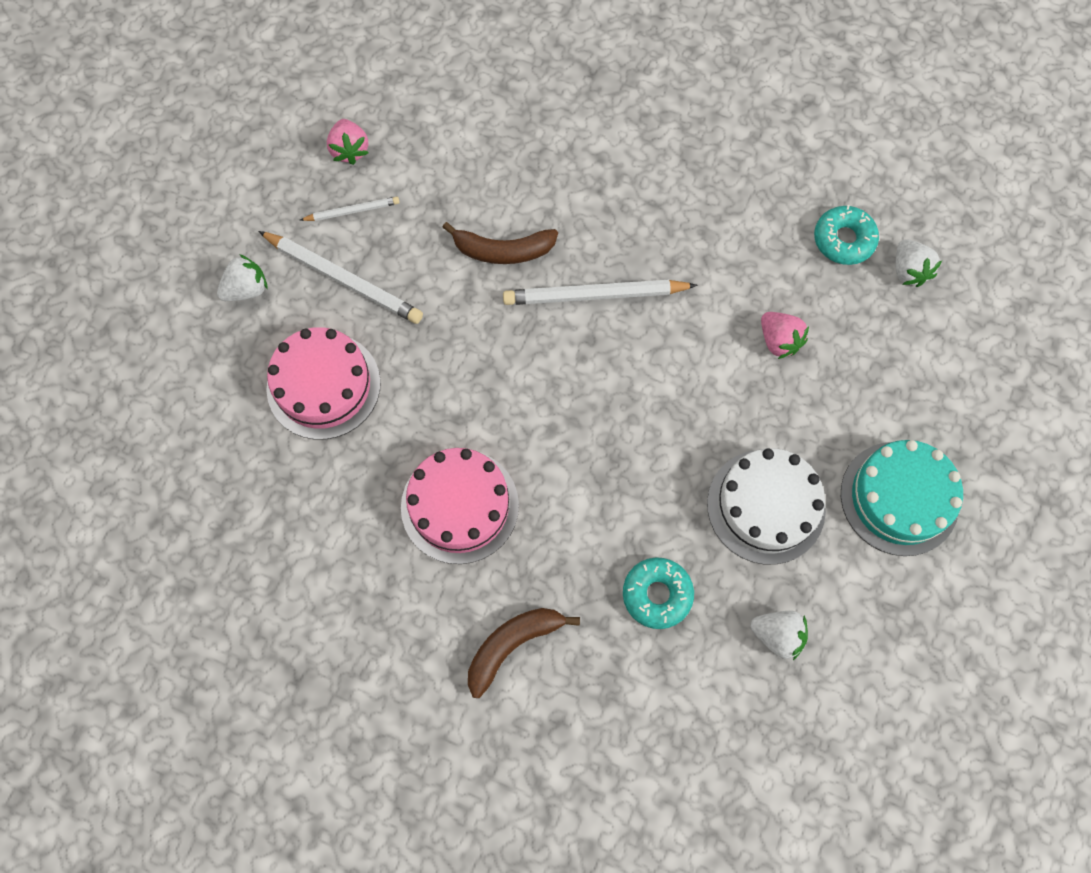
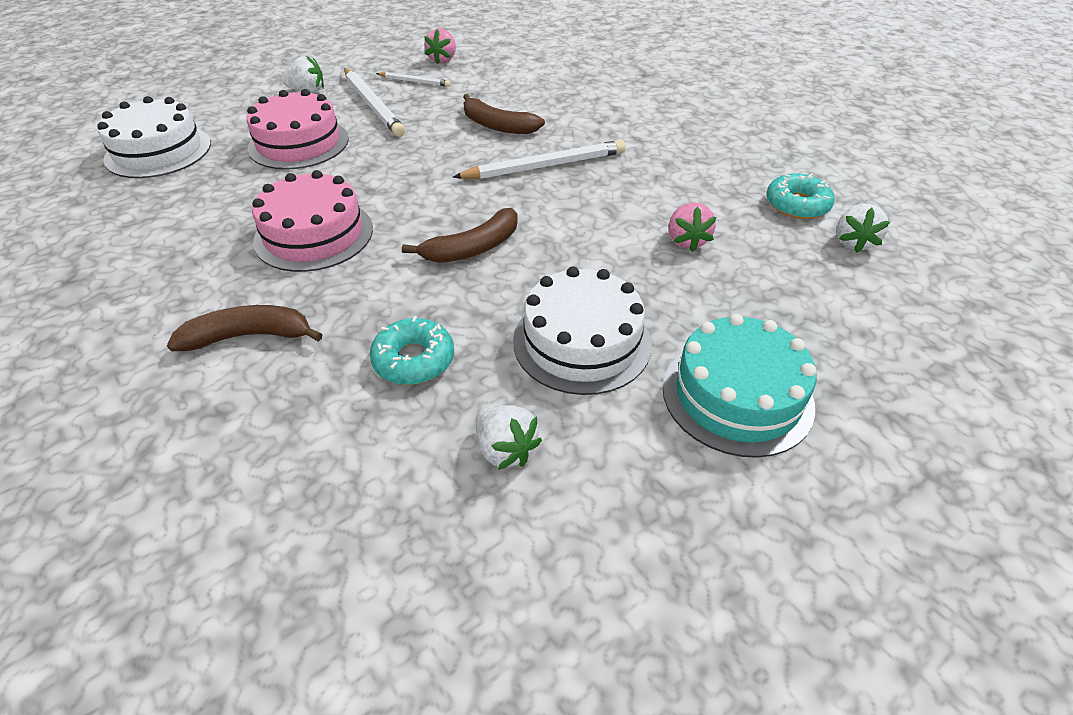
camera: 30 degrees right, 25 degrees down
white pencil [503,280,698,305] -> white pencil turned 135 degrees clockwise [453,140,626,179]
none -> white cake [97,96,211,178]
none -> brown banana [402,208,518,263]

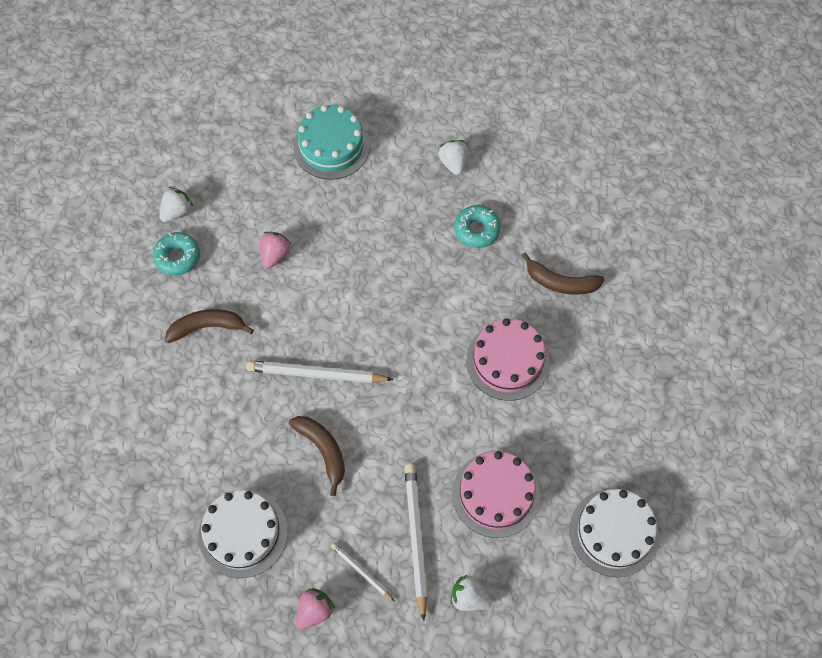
camera: 155 degrees left, 20 degrees up
brown banana [402,208,518,263] -> brown banana moved to [165,309,254,343]
white cake [513,267,651,395] -> white cake moved to [199,490,288,578]

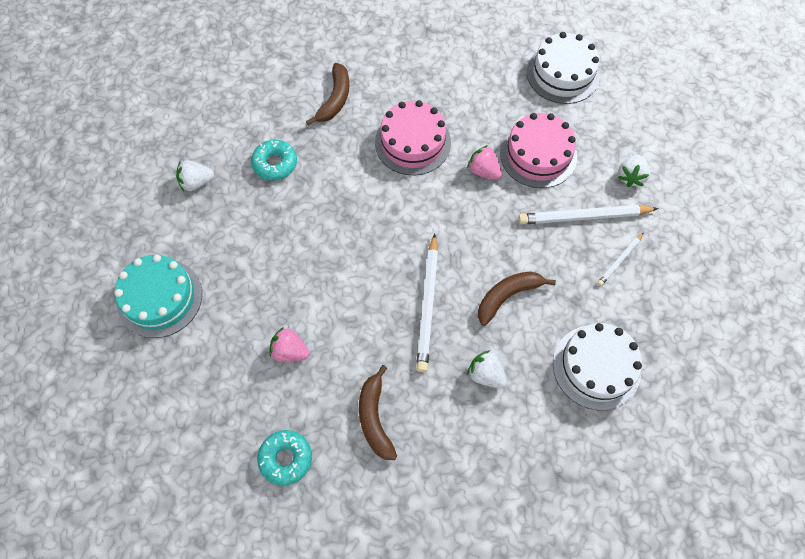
camera: 90 degrees left, 0 degrees up
white strawberry [159,187,193,222] -> white strawberry moved to [467,350,507,388]
pink strawberry [296,588,335,629] -> pink strawberry moved to [467,145,502,180]

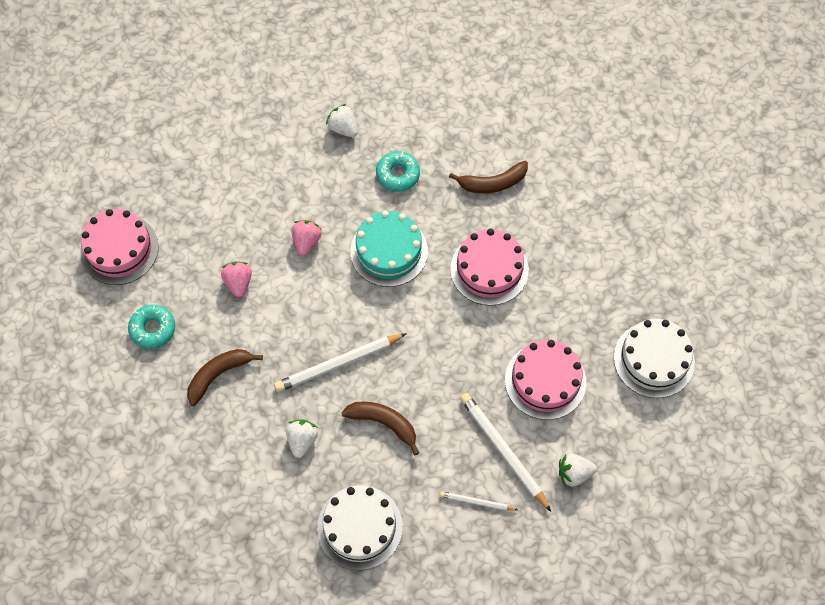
camera: 60 degrees right, 0 degrees up
turquoise cake [114,255,202,338] -> turquoise cake moved to [350,211,428,287]
pink strawberry [467,145,502,180] -> pink strawberry moved to [291,220,321,256]
none -> pink cake [80,209,159,285]

